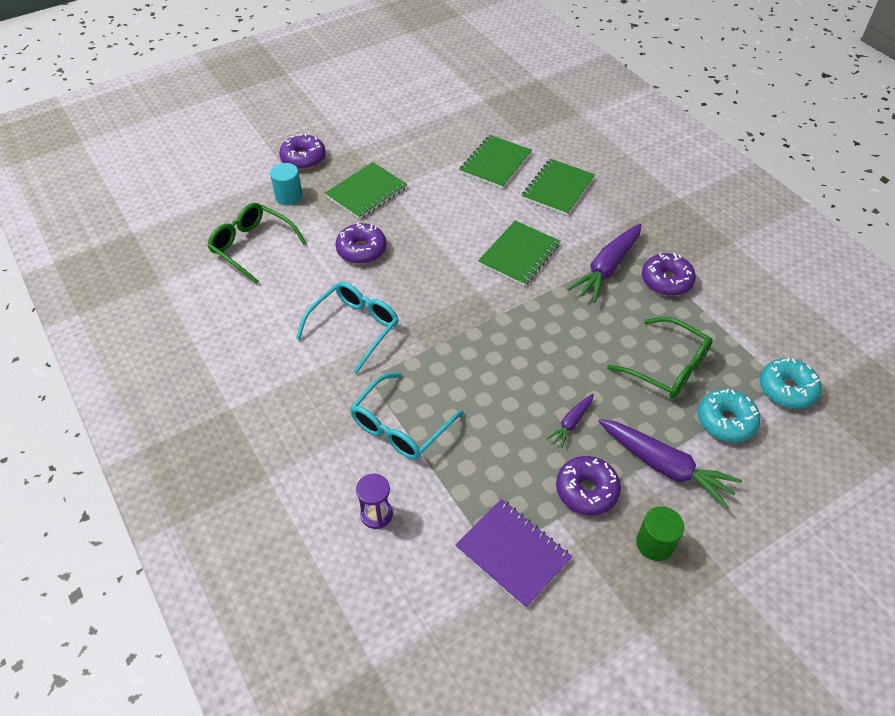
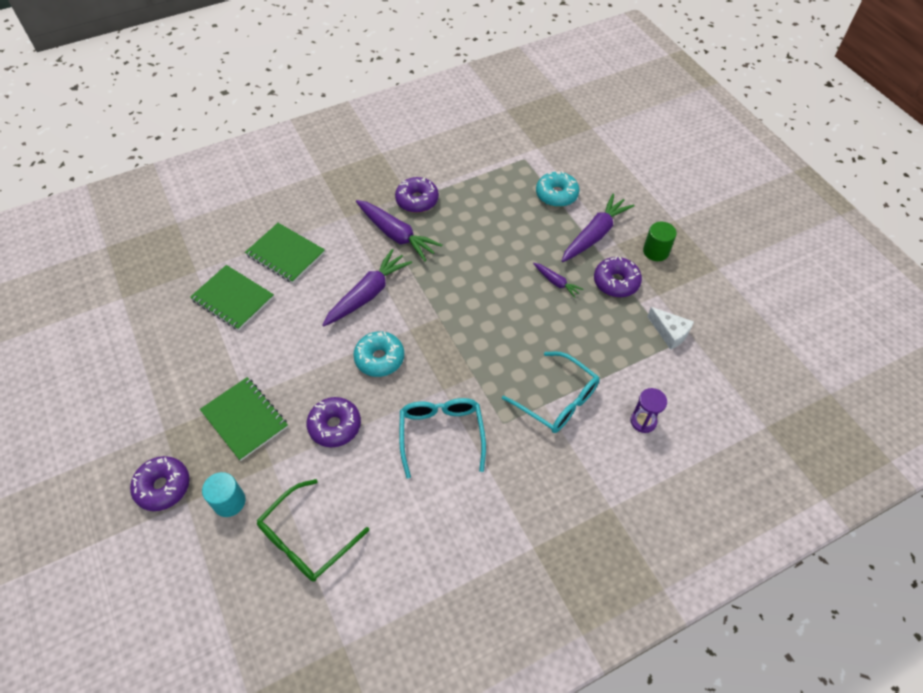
camera: 85 degrees left, 5 degrees up
turquoise glasses [296,282,399,374] -> turquoise glasses turned 45 degrees clockwise [399,398,486,479]
purple notebook [455,499,572,609] -> white cheese [647,307,694,350]
green notebook [478,221,560,286] -> purple carrot [322,249,412,326]
green glasses [607,317,713,399] -> none
turquoise donut [760,357,822,409] -> turquoise donut moved to [353,331,404,377]

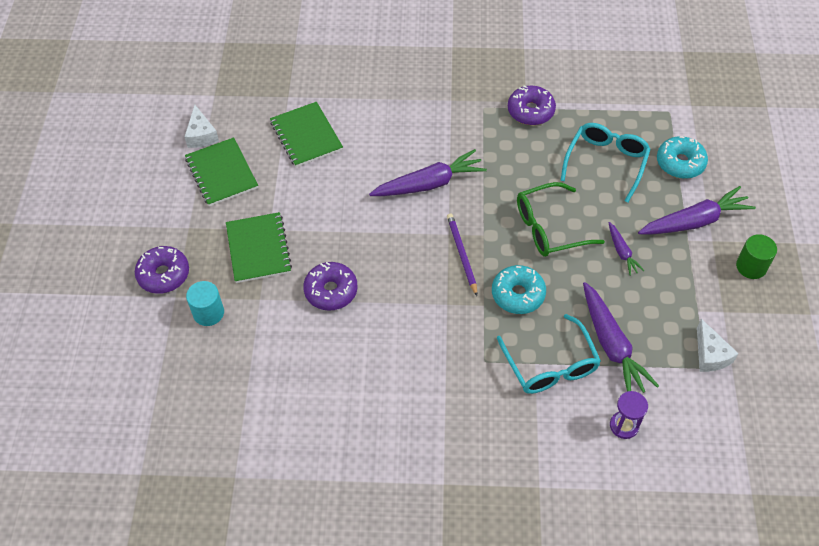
camera: 30 degrees right, 0 degrees up
green notebook [245,223,325,283] -> green notebook moved to [185,137,258,206]
green glasses [257,479,369,582] -> green glasses moved to [517,182,605,257]
turquoise donut [353,331,404,377] -> turquoise donut moved to [492,265,546,314]
purple carrot [356,200,443,261] -> purple carrot moved to [583,282,659,393]
turquoise glasses [399,398,486,479] -> turquoise glasses moved to [560,123,651,203]
purple donut [594,256,642,297] -> none
none -> white cheese [184,105,219,148]
none -> purple pencil [447,214,477,296]

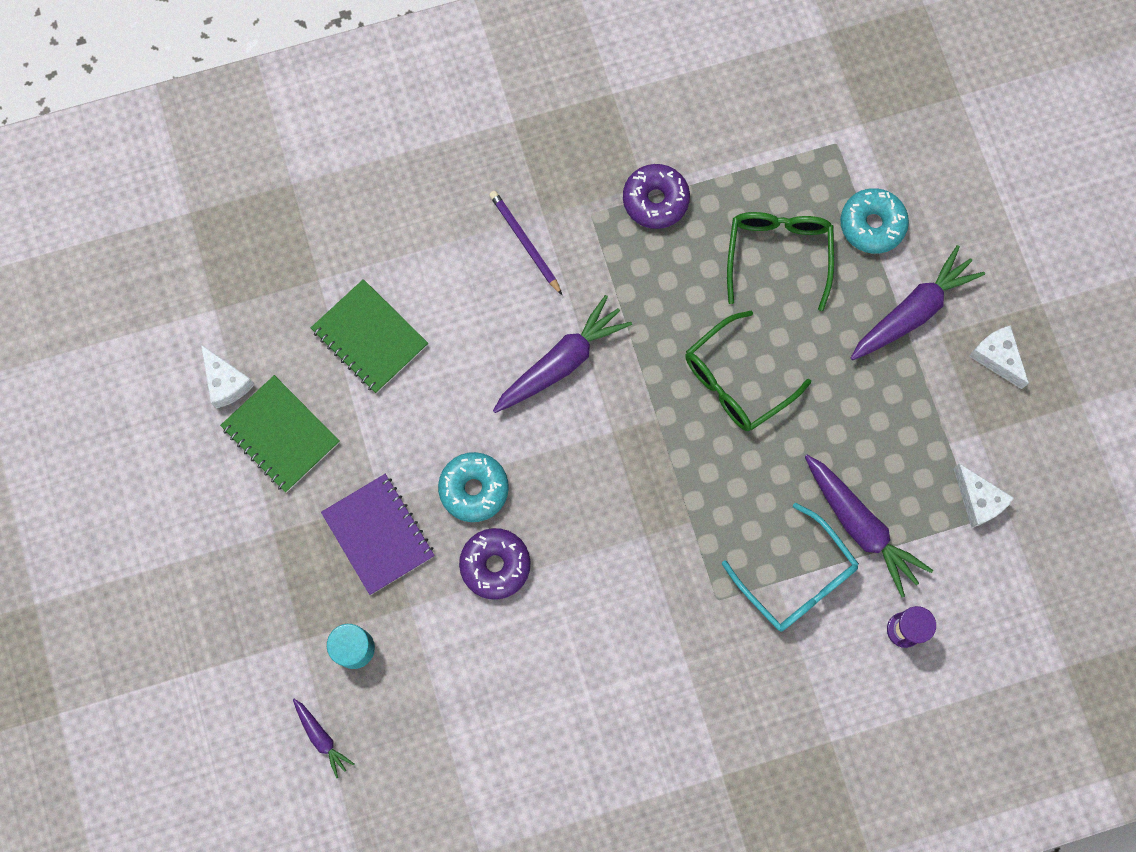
camera: 20 degrees left, 20 degrees up
purple donut [135,246,189,294] -> none
green notebook [226,212,292,283] -> purple notebook [321,474,435,595]
purple pencil [447,214,477,296] -> purple pencil moved to [489,191,562,295]
turquoise donut [492,265,546,314] -> turquoise donut moved to [438,452,509,522]
turquoise glasses [560,123,651,203] -> green glasses [727,212,834,311]
purple carrot [609,222,644,276] -> purple carrot moved to [293,699,354,778]
green cylinder [736,234,777,279] -> white cheese [969,325,1029,389]

